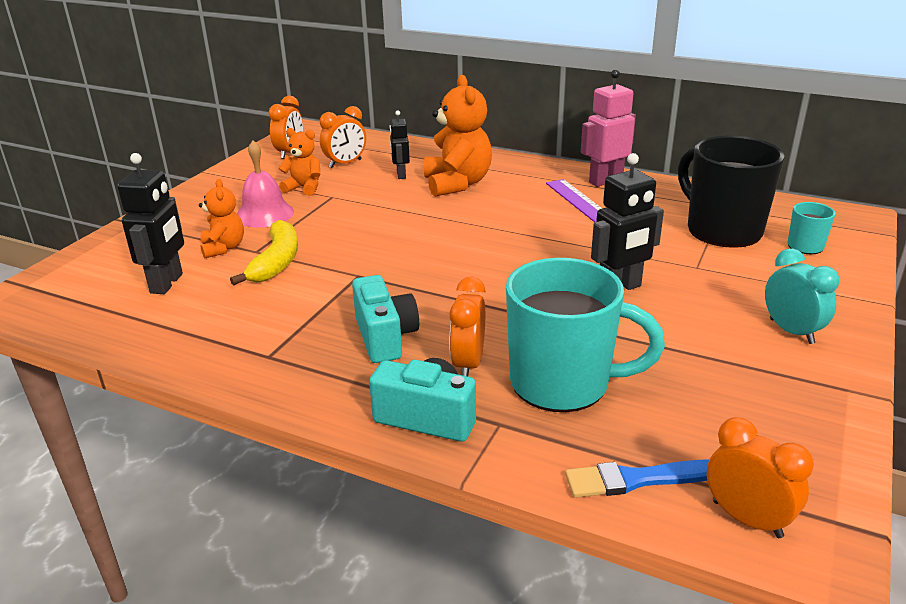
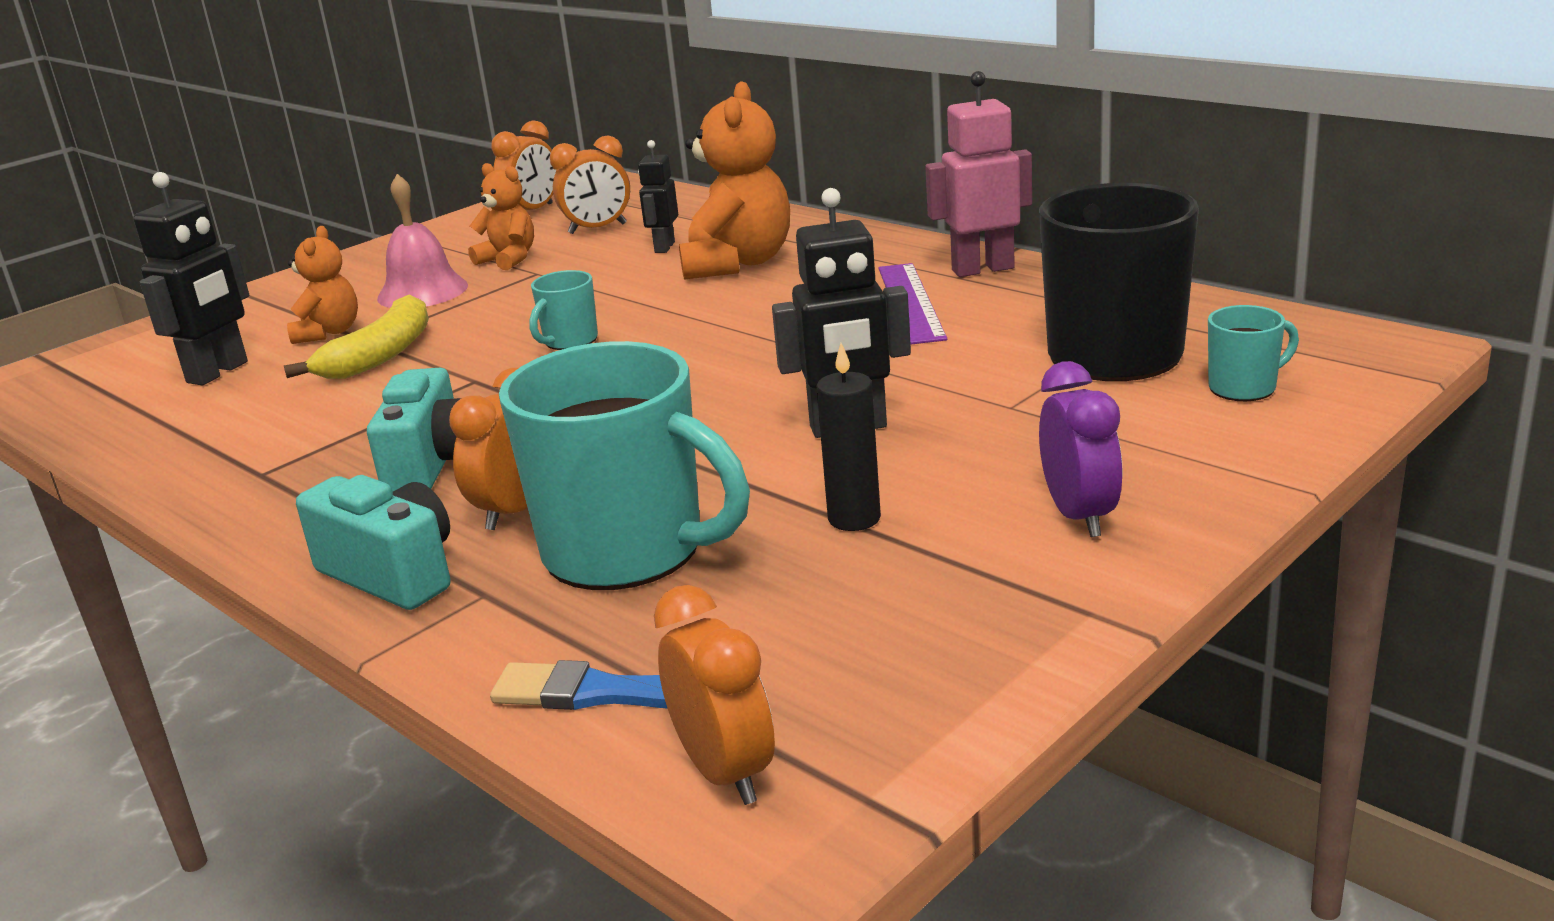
camera: 20 degrees right, 5 degrees down
turquoise clock [765,248,839,344] -> purple clock [1039,361,1123,537]
none -> turquoise mug [529,270,598,350]
none -> black candle [817,343,881,531]

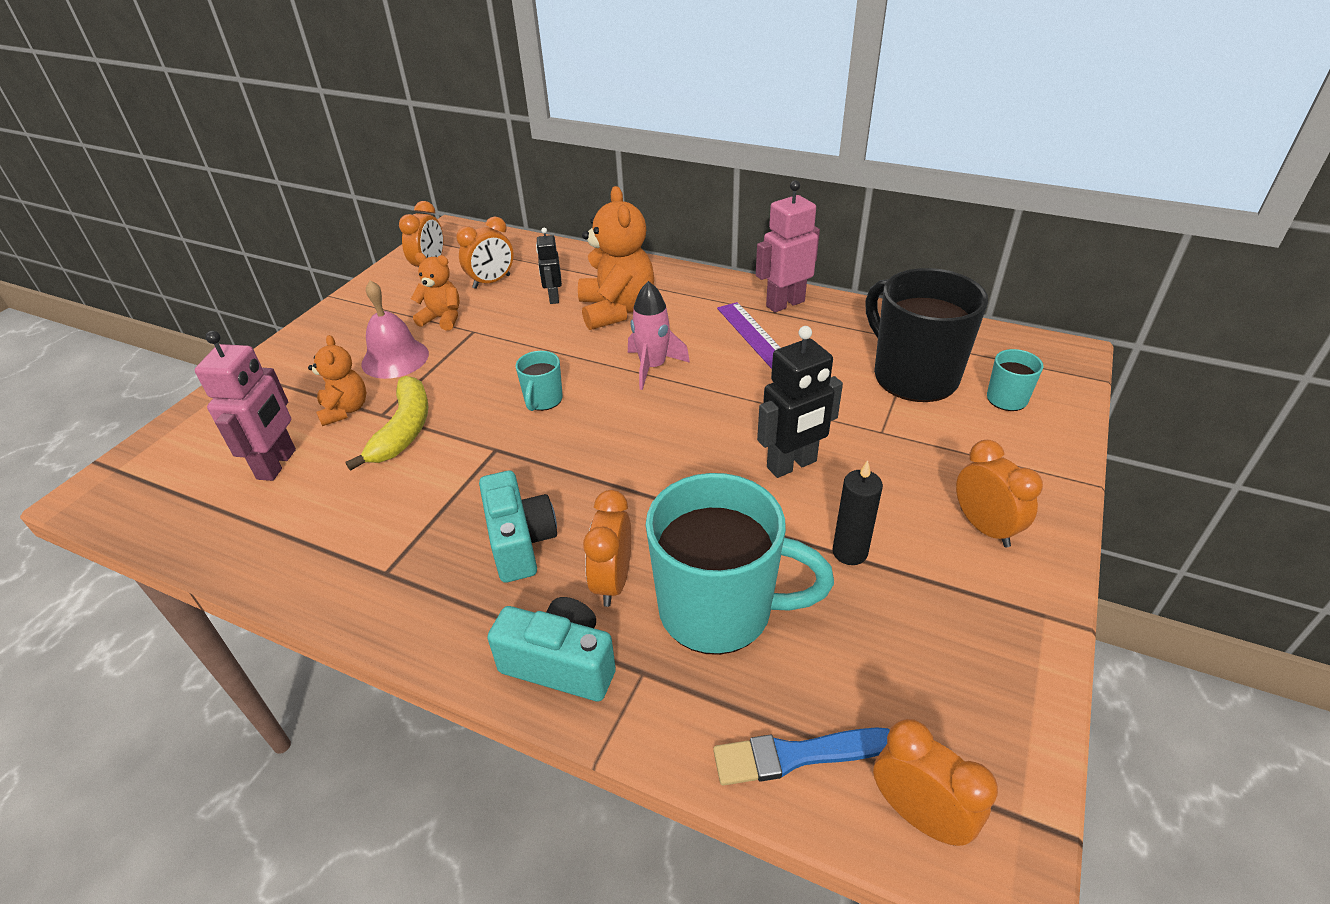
camera: 20 degrees left, 15 degrees up
black robot [133,172,249,385] -> pink robot [195,331,296,481]
purple clock [1039,361,1123,537] -> orange clock [956,440,1043,547]
none -> pink rocket [628,281,690,390]

